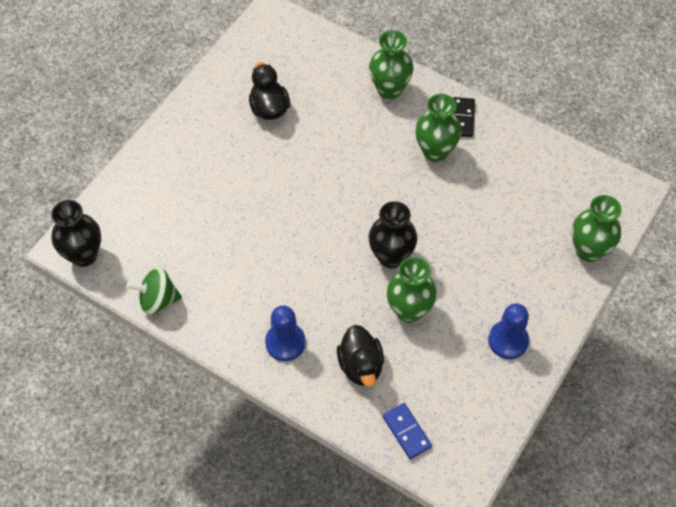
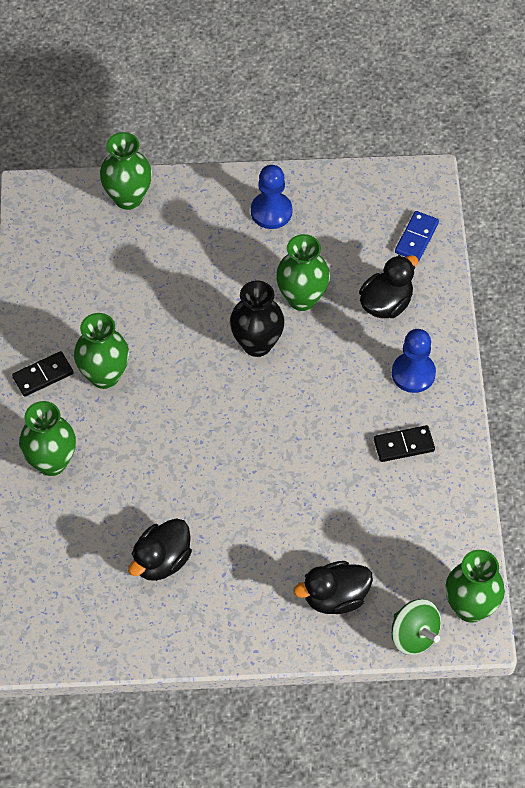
camera: 125 degrees left, 0 degrees up
black vase [51,200,101,267] -> green vase [445,550,505,623]
green spinning top [127,267,182,315] -> green spinning top moved to [391,599,441,655]
none -> black duck [294,561,373,614]
none -> black domino [374,425,435,462]

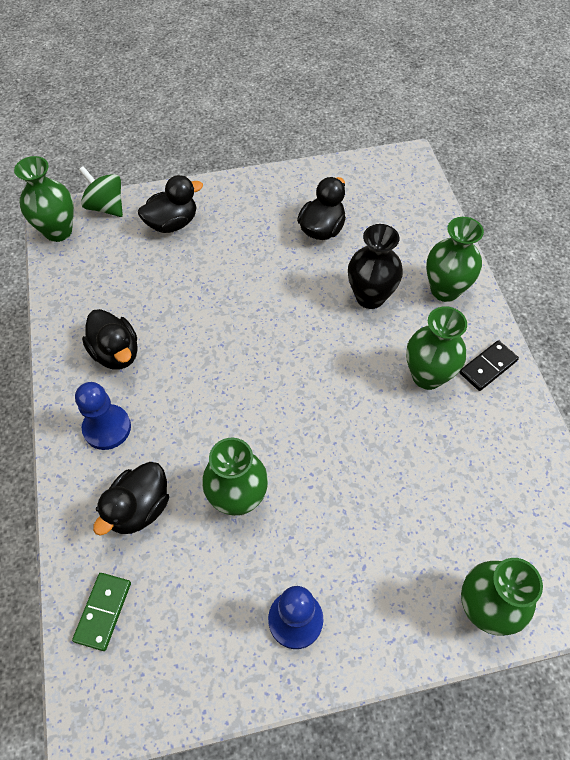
camera: 170 degrees right, 0 degrees up
black vase [230,280,285,357] -> black vase moved to [348,224,403,309]
black domino [374,425,435,462] -> black duck [82,309,138,370]
blue domino [395,211,439,261] -> green domino [72,573,131,651]

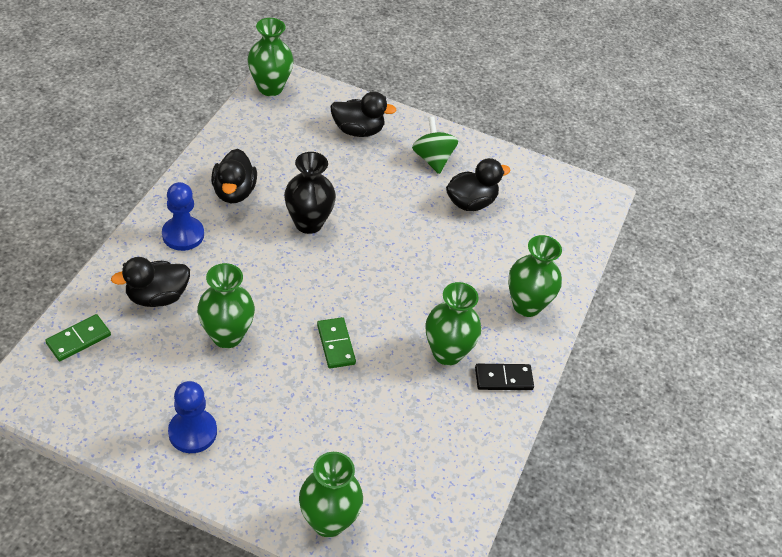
camera: 30 degrees right, 10 degrees down
green spinning top [79,166,123,217] -> green spinning top moved to [412,116,458,174]
black vase [348,224,403,309] -> black vase moved to [284,152,336,234]
none -> green domino [317,317,356,369]

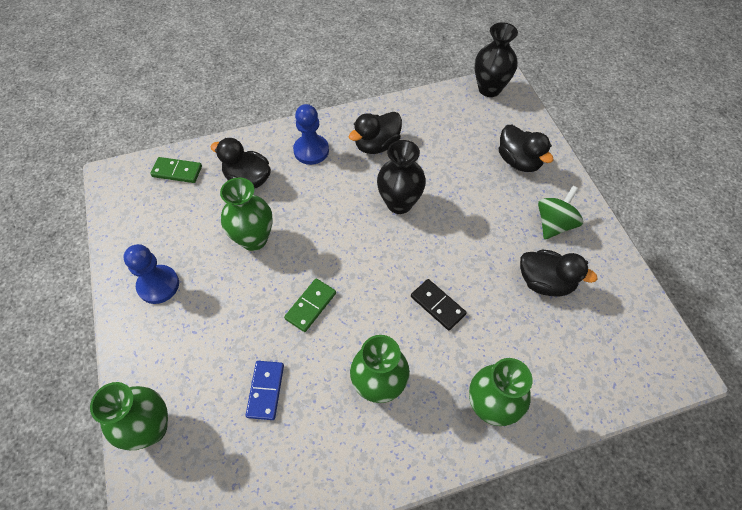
camera: 55 degrees right, 10 degrees up
green vase [247,18,294,96] -> black vase [474,22,518,97]
black domino [475,364,534,390] -> black domino moved to [411,279,467,330]
none -> blue domino [246,361,284,420]

